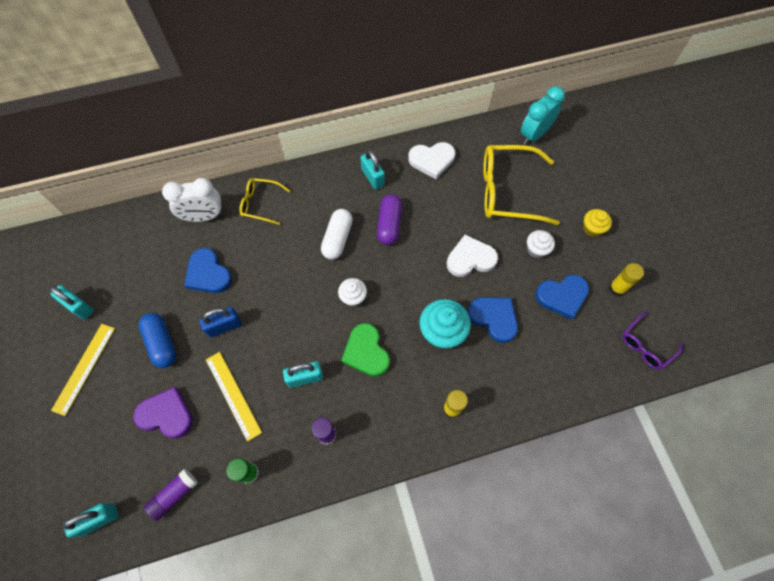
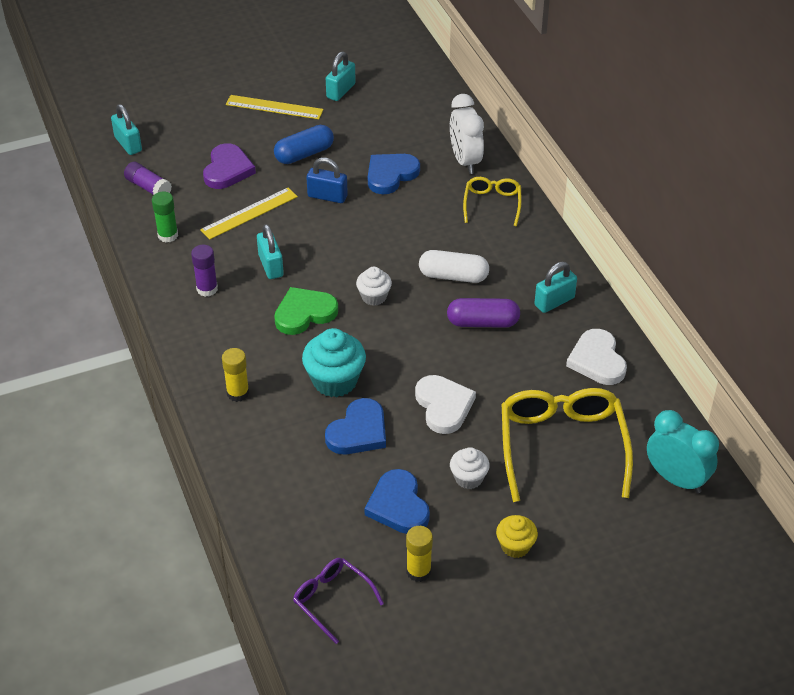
camera: 85 degrees right, 20 degrees down
blue padlock [199,307,242,337] -> blue padlock turned 45 degrees counterclockwise [306,158,348,203]

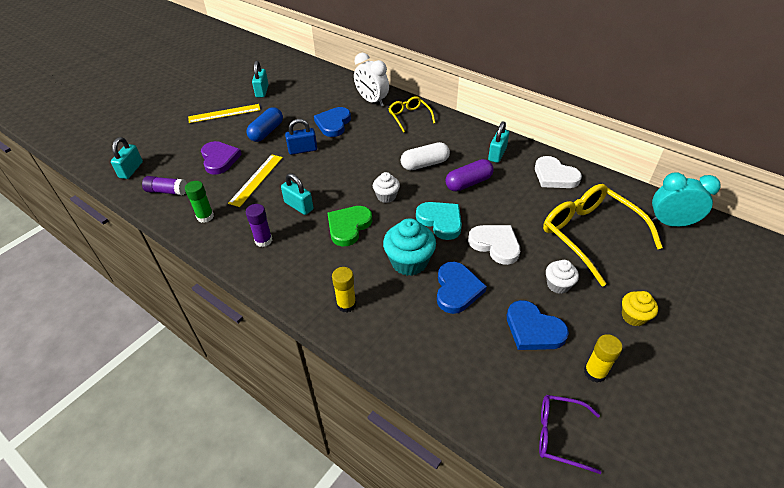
camera: 30 degrees left, 0 degrees up
turquoise padlock [111,104,142,155] -> turquoise padlock turned 75 degrees clockwise [111,137,143,179]
none -> turquoise heart [416,202,462,240]

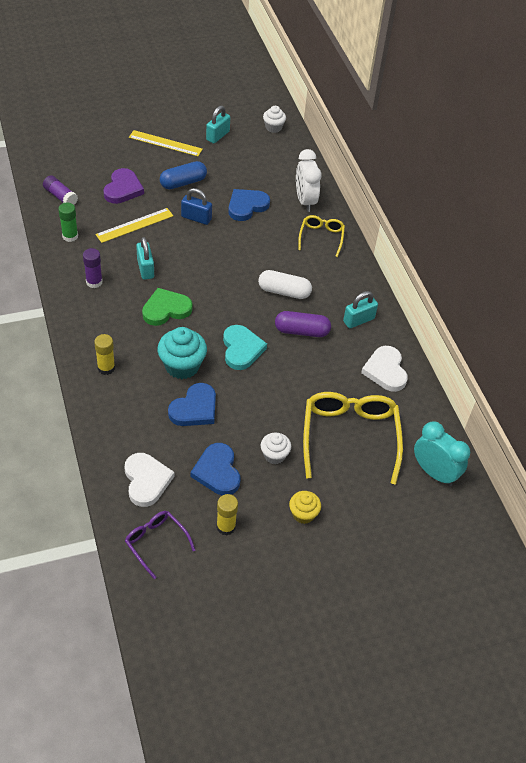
camera: 30 degrees right, 5 degrees up
turquoise padlock [111,137,143,179] -> none
white cupcake [373,172,400,203] -> white cupcake moved to [263,106,286,133]
white heart [468,225,520,265] -> white heart moved to [124,453,174,507]

